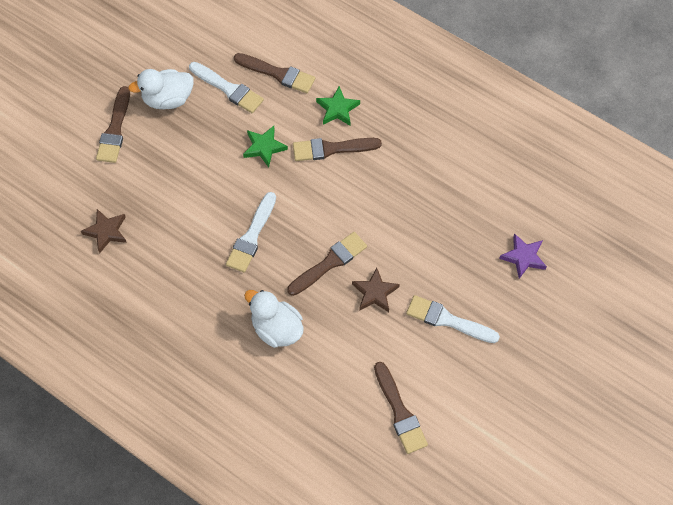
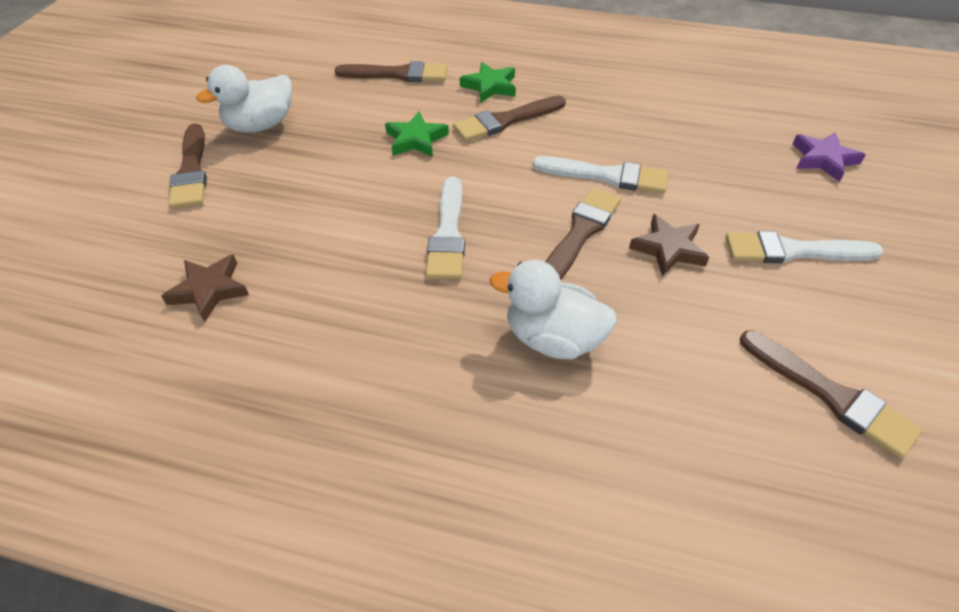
camera: 20 degrees left, 15 degrees down
white brush [189,62,264,113] -> white brush moved to [533,156,668,194]

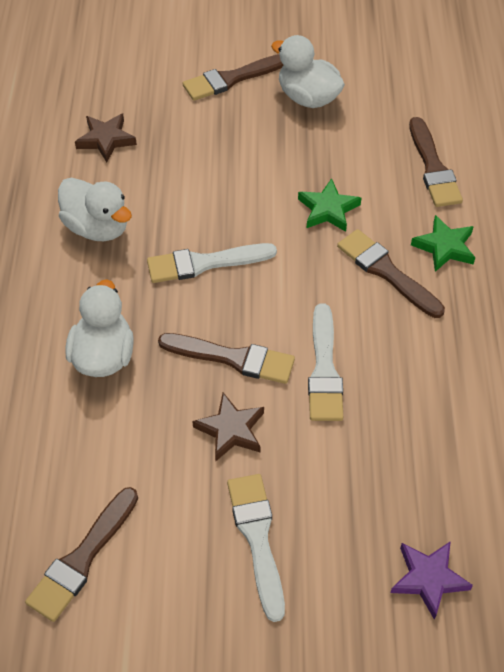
camera: 75 degrees right, 5 degrees up
none -> white duck [58,178,132,241]

